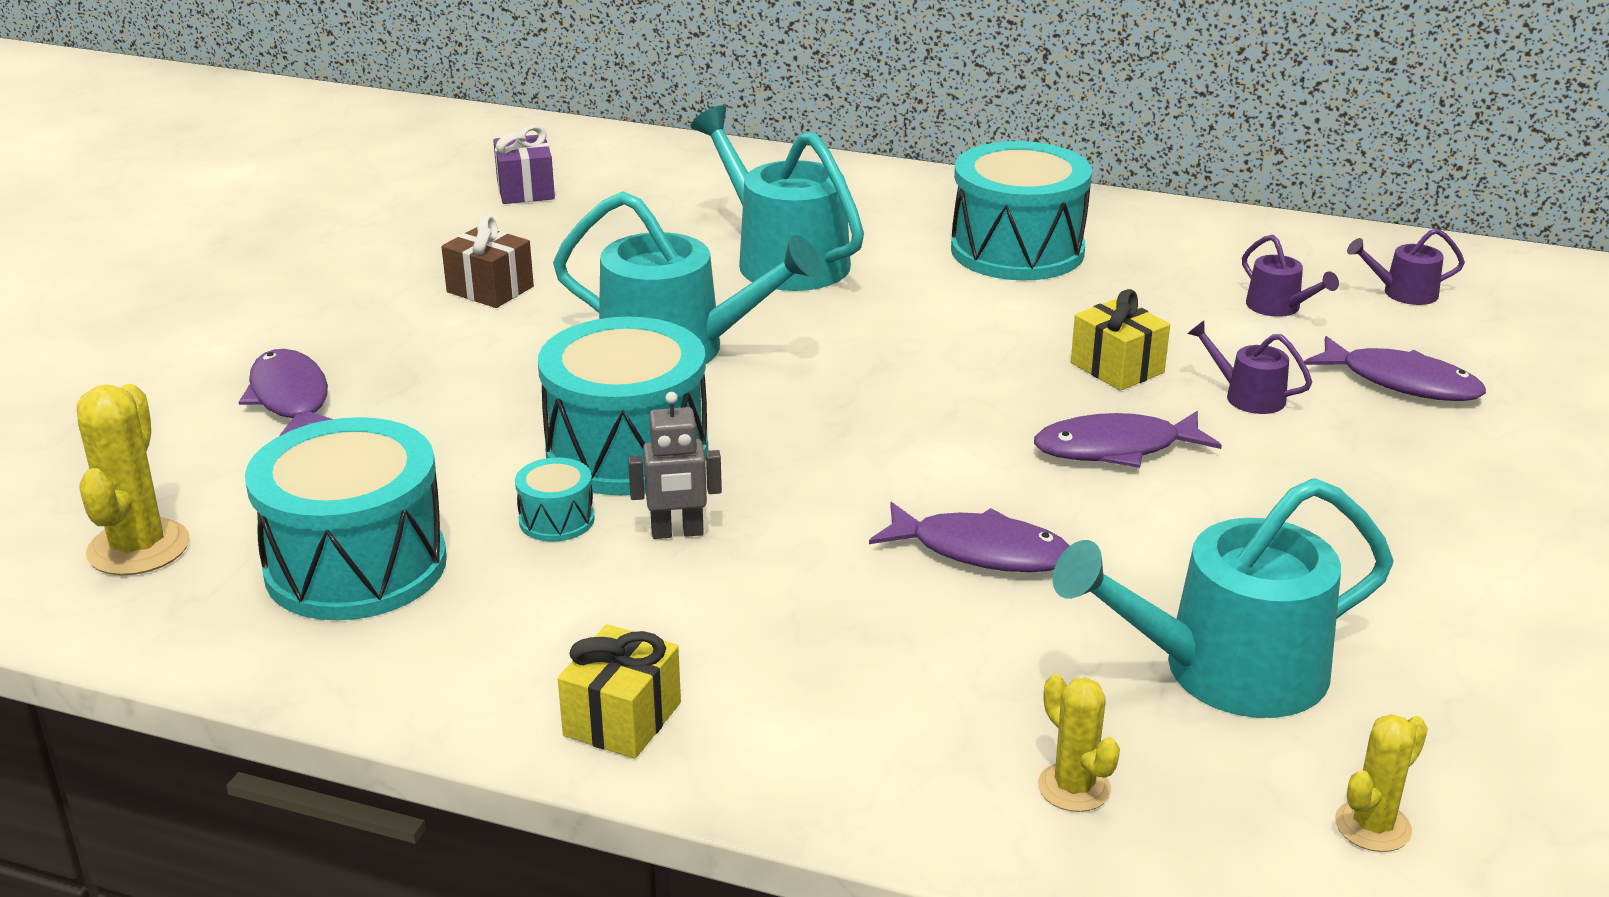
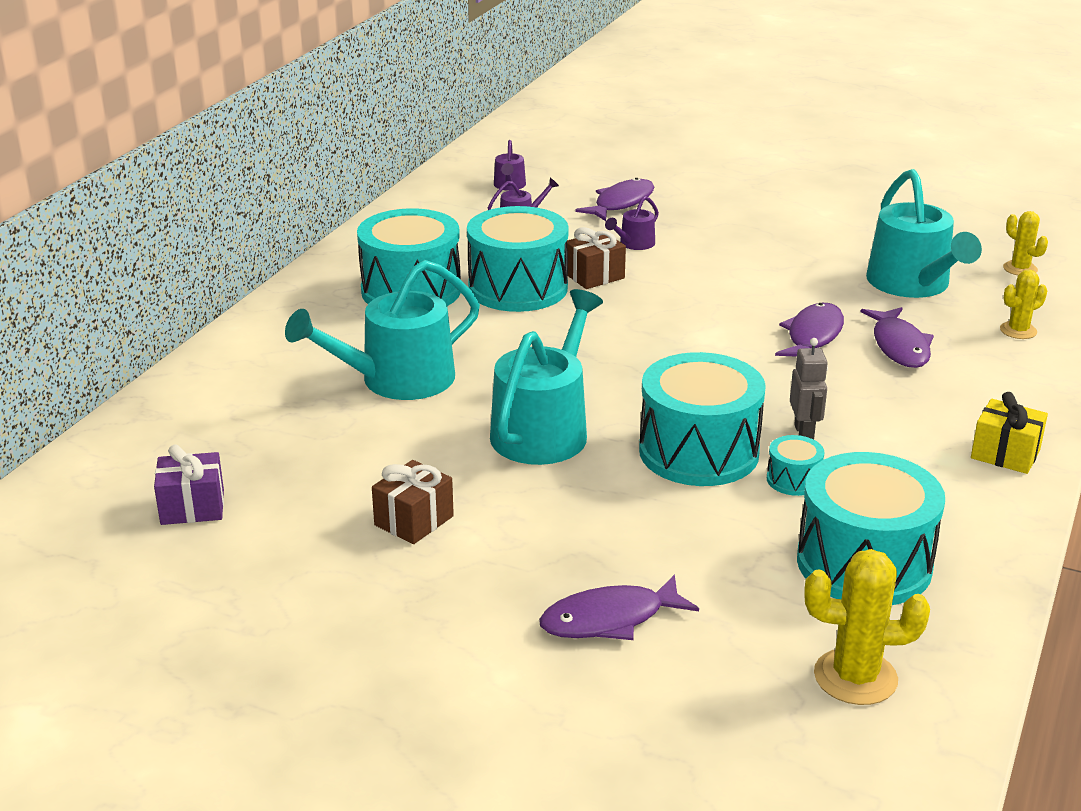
camera: 85 degrees left, 0 degrees up
purple fish [1034,411,1222,468] -> purple fish moved to [860,307,934,368]
yellow gift [1071,289,1170,391] -> brown gift [567,227,626,289]
none -> turquoise drum [467,206,568,312]

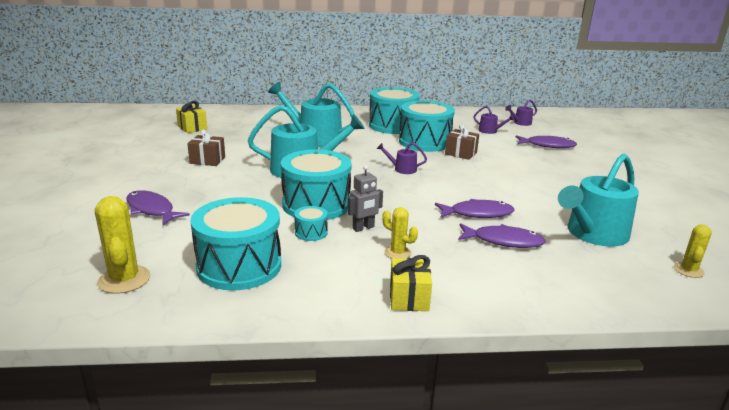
camera: 60 degrees right, 5 degrees down
purple gift [154,444,224,525] -> yellow gift [176,101,207,133]
purple watering can [605,196,659,250] -> purple watering can moved to [377,142,427,174]
purple fish [860,307,934,368] -> purple fish turned 135 degrees counterclockwise [458,223,546,248]
yellow cactus [1000,270,1047,339] -> yellow cactus moved to [382,207,418,259]

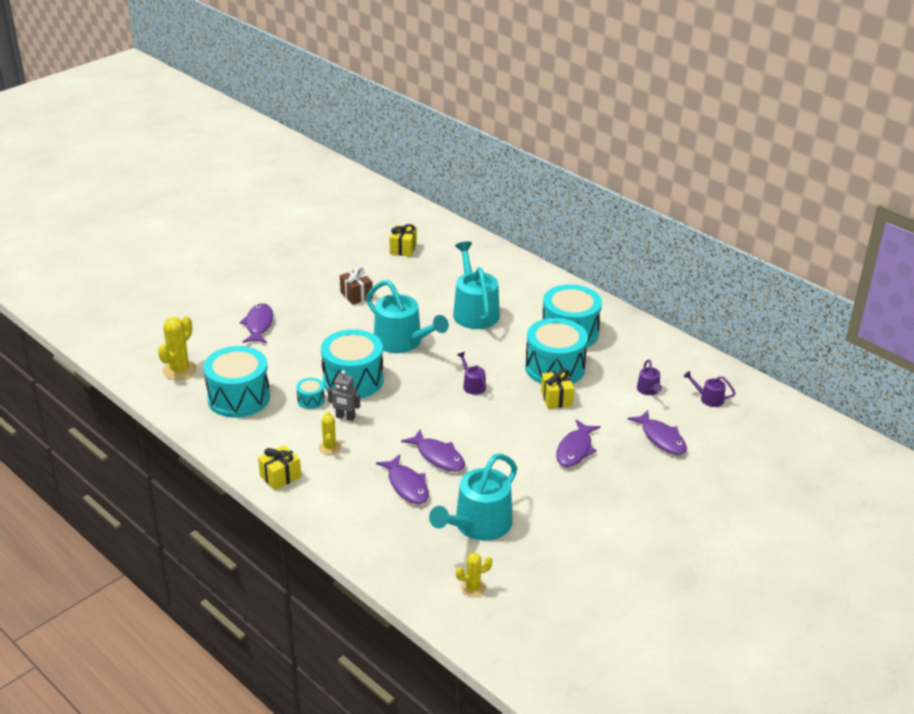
camera: 50 degrees right, 10 degrees up
brown gift [445,124,479,160] -> yellow gift [541,369,574,409]
turquoise watering can [558,154,639,247] -> turquoise watering can turned 60 degrees counterclockwise [429,453,517,541]
none -> purple fish [556,420,601,467]

